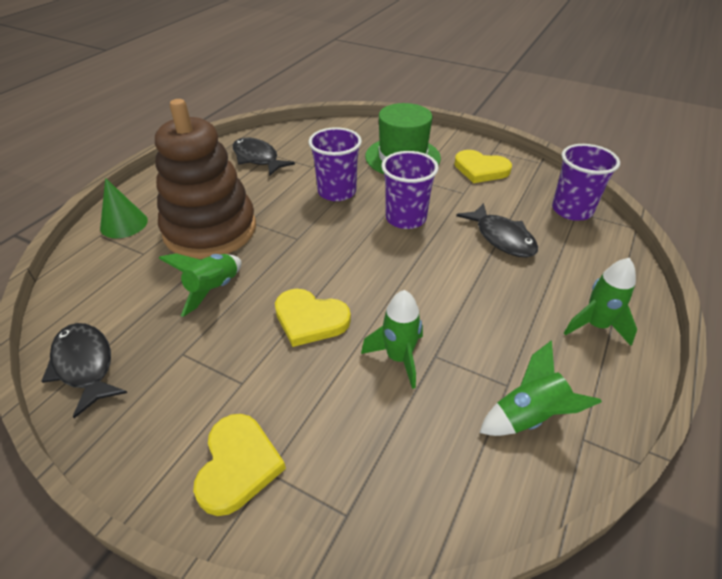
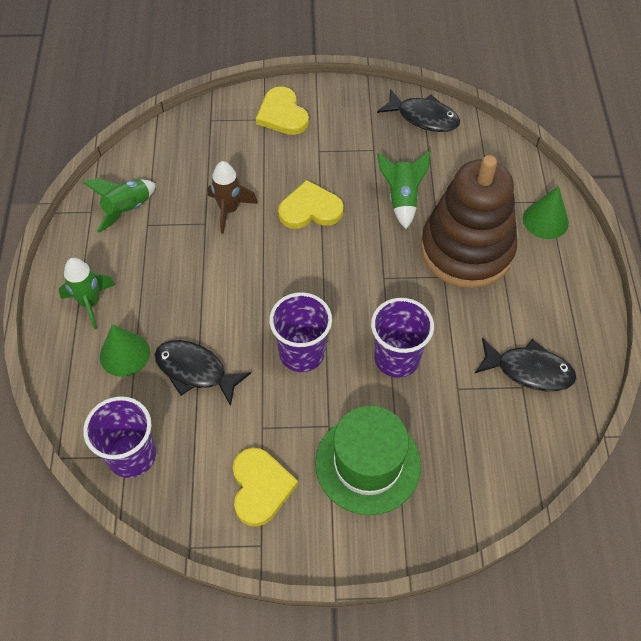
camera: 150 degrees right, 15 degrees up
green rocket [361,290,423,389] -> brown rocket [207,161,258,234]
yellow heart [454,150,512,183] -> yellow heart turned 90 degrees clockwise [233,447,298,527]
none -> green cone [100,324,150,377]

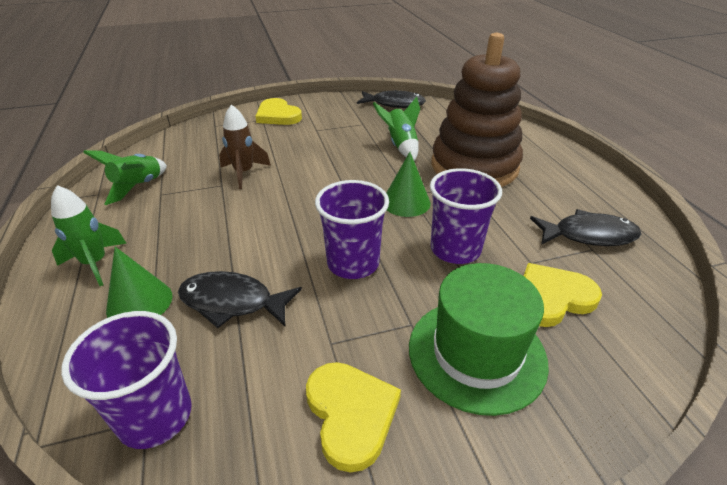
camera: 15 degrees left, 20 degrees down
yellow heart [278,180,343,229] -> yellow heart moved to [524,263,602,327]
green cone [523,186,569,239] -> green cone moved to [386,152,431,217]

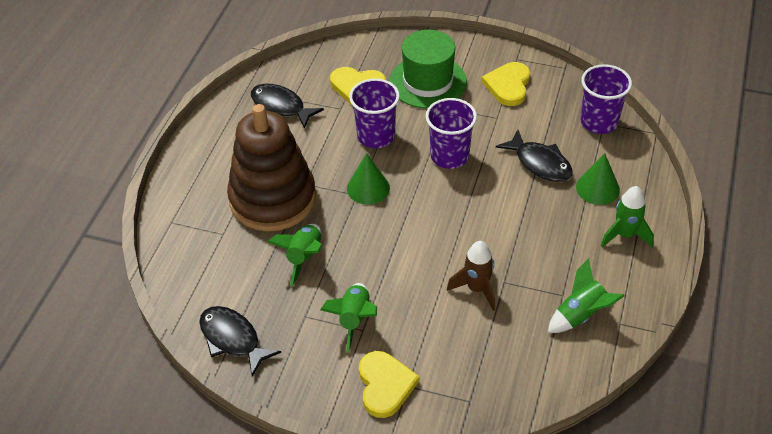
camera: 145 degrees left, 10 degrees up
none -> green rocket [320,283,377,353]

